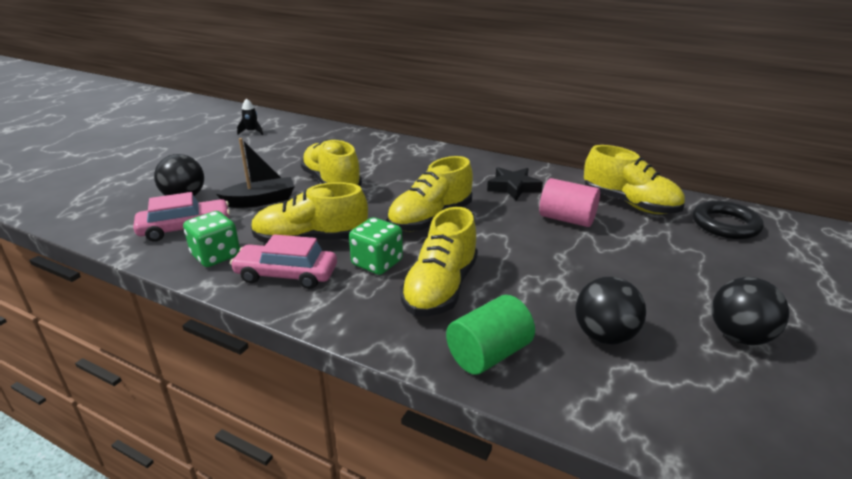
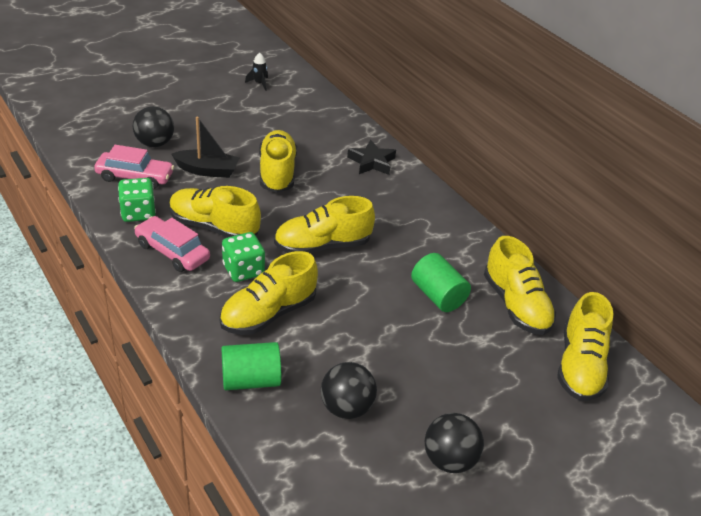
camera: 25 degrees right, 10 degrees up
black star [487,167,543,201] -> black star moved to [347,140,396,175]
pink cylinder [539,178,600,227] -> green cylinder [411,253,471,312]
black ring [693,201,764,239] -> yellow shoe [557,292,613,401]

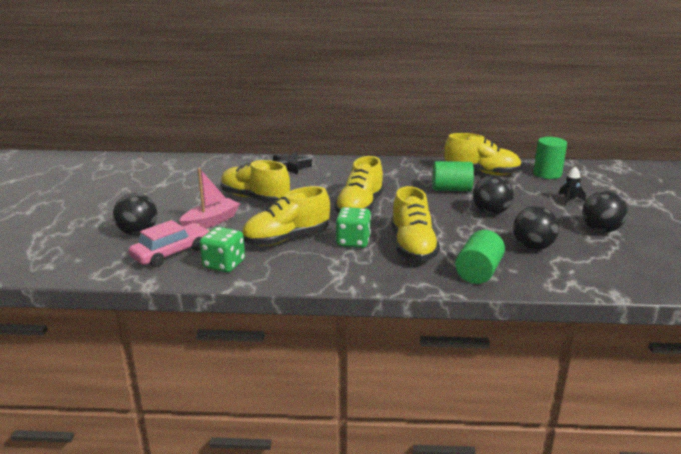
camera: 50 degrees left, 15 degrees down
pink car [134,216,210,272] -> none
black boat [171,117,239,178] -> pink boat [179,168,240,229]
black rocket [245,53,268,91] -> black rocket moved to [558,166,586,206]
yellow shoe [557,292,613,401] -> green cylinder [533,137,567,179]
none -> black ball [473,175,514,215]

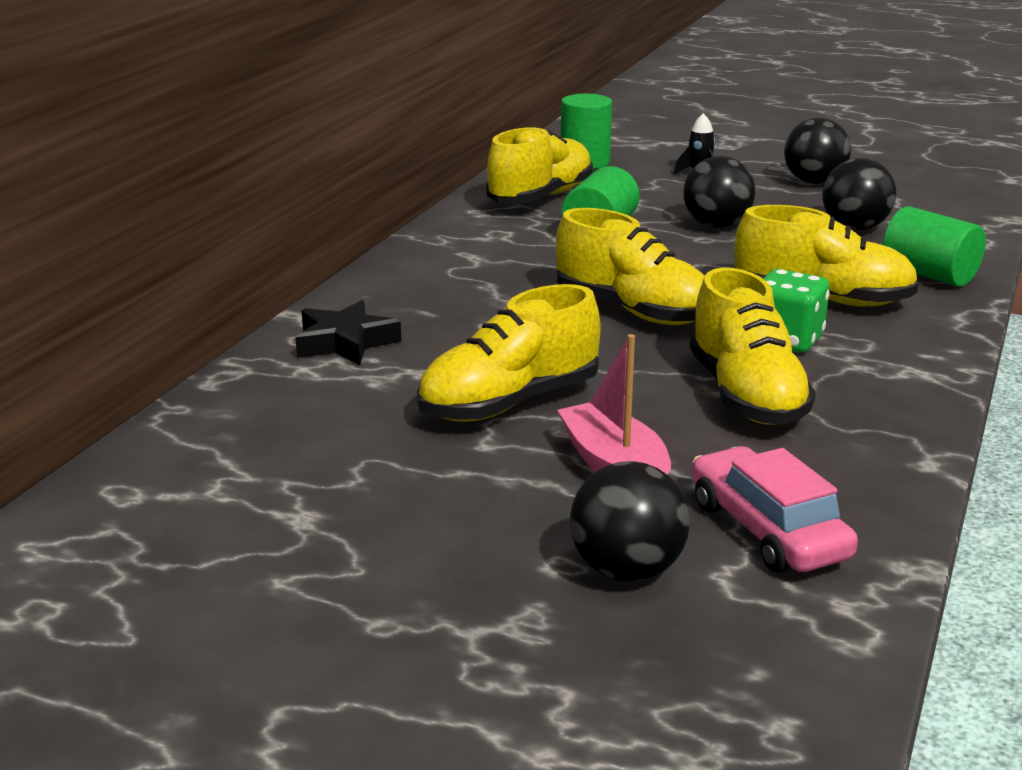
camera: 70 degrees left, 0 degrees up
green dice [200,227,245,273] -> none

